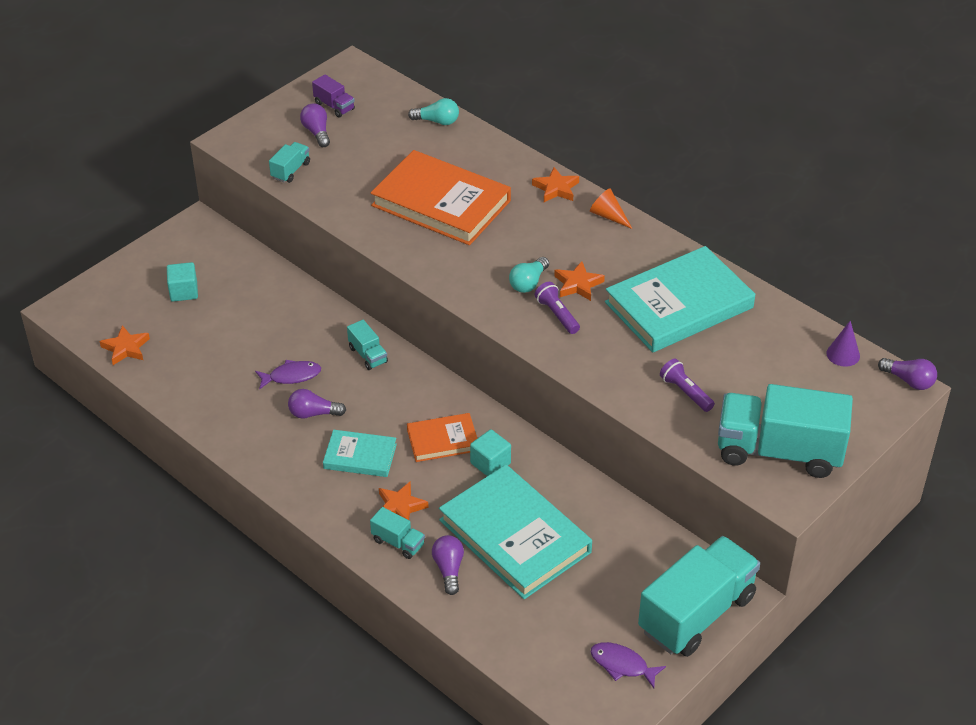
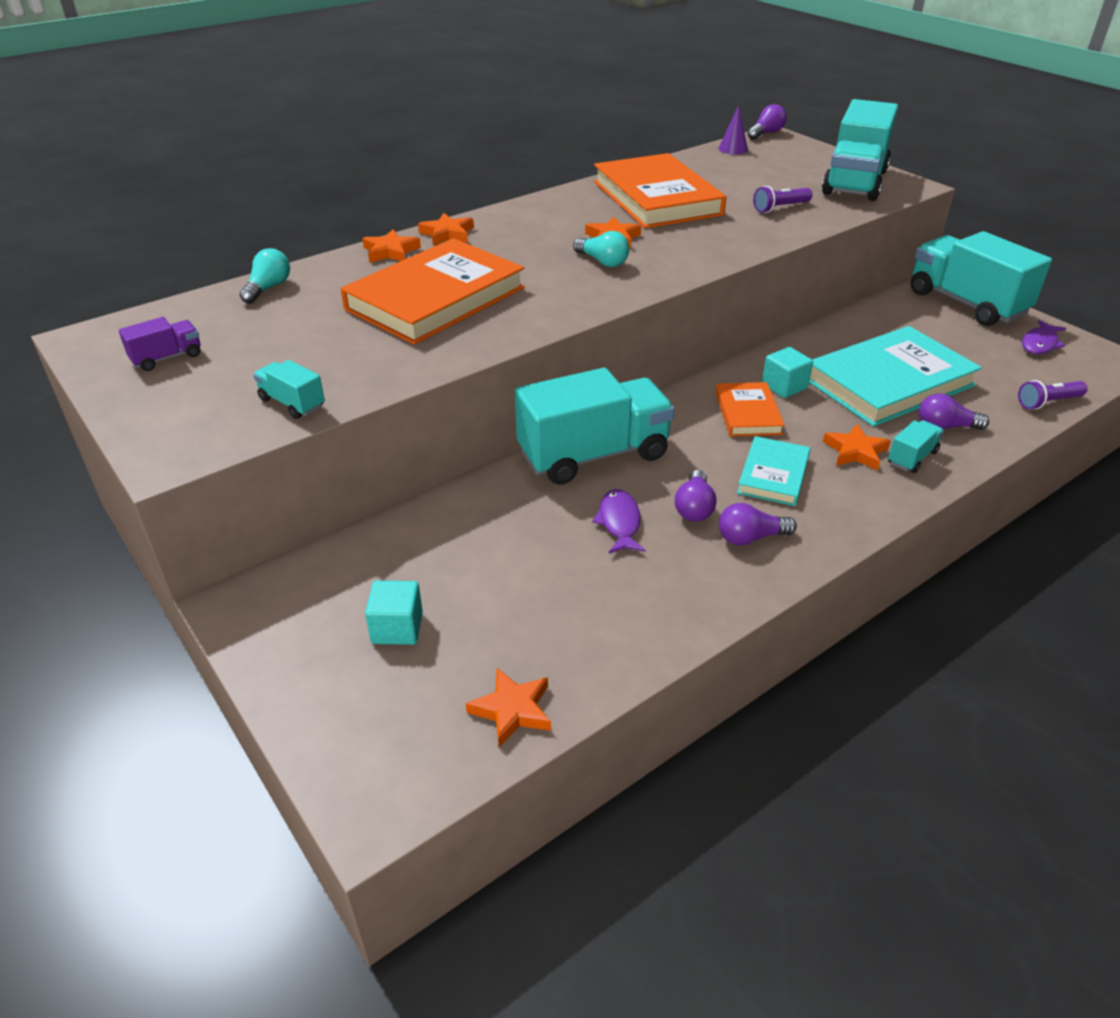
camera: 80 degrees left, 5 degrees down
purple light bulb [300,103,330,147] -> purple light bulb moved to [719,503,797,545]
turquoise truck [347,320,388,370] -> turquoise truck [515,368,675,485], size x2.32
purple flashlight [535,282,580,334] -> purple flashlight moved to [1018,380,1088,409]
orange cone [590,189,632,229] -> none
turquoise book [605,246,755,352] -> orange book [594,153,727,228]
none -> orange star [362,229,421,263]

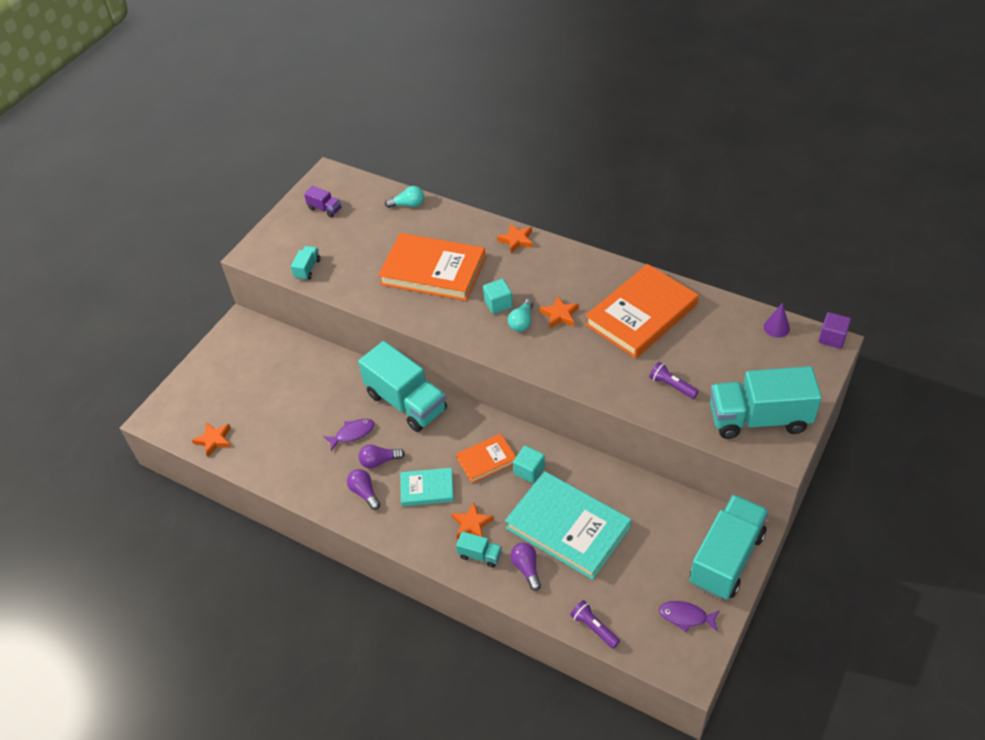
camera: 70 degrees right, 10 degrees up
orange star [362,229,421,263] -> none
turquoise cube [365,581,423,645] -> turquoise cube moved to [483,279,513,314]
purple light bulb [747,104,787,140] -> purple cube [818,312,851,349]

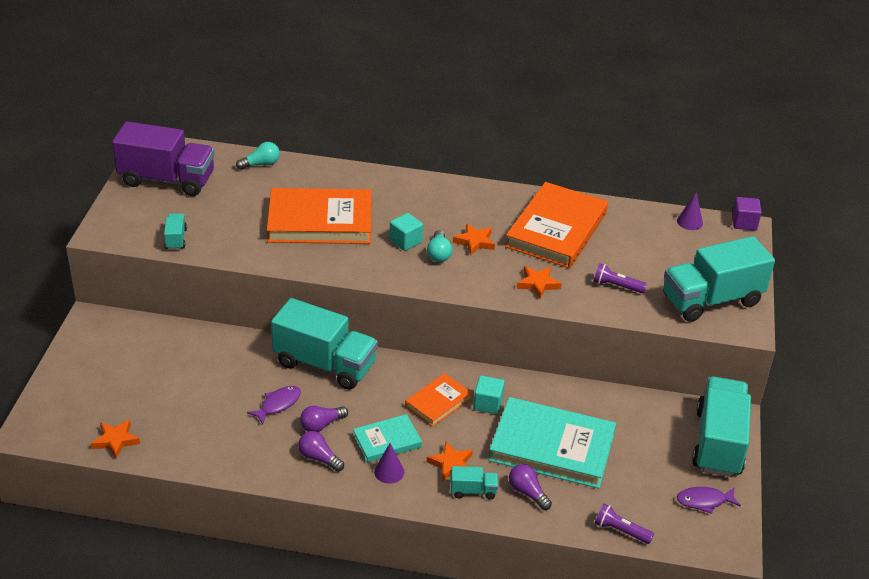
camera: 25 degrees left, 10 degrees down
purple truck [304,186,341,217] -> purple truck [112,121,215,196], size x2.32
orange star [497,223,533,253] -> orange star moved to [517,266,562,299]
none -> purple cone [374,443,404,484]

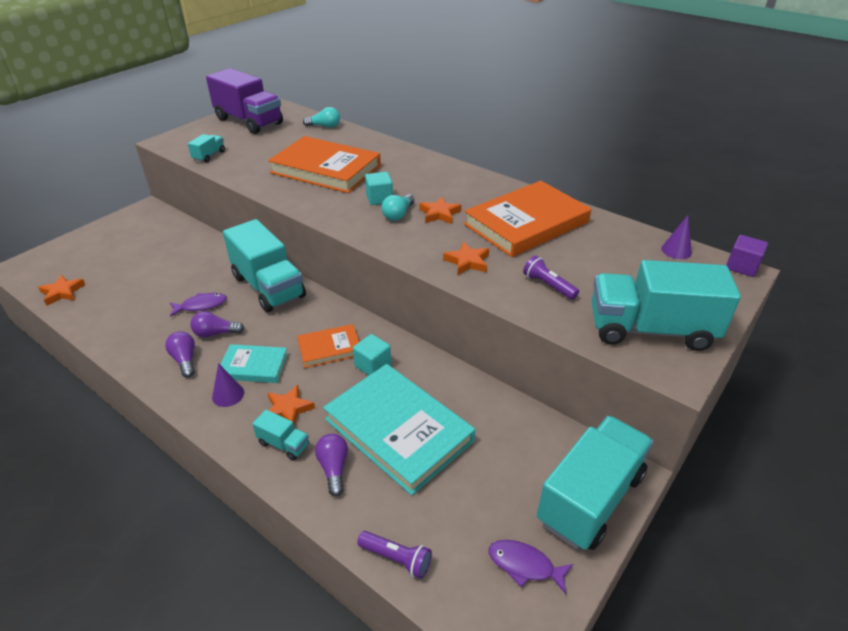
camera: 30 degrees right, 0 degrees up
purple flashlight [595,504,654,544] -> purple flashlight turned 150 degrees clockwise [357,531,432,579]

